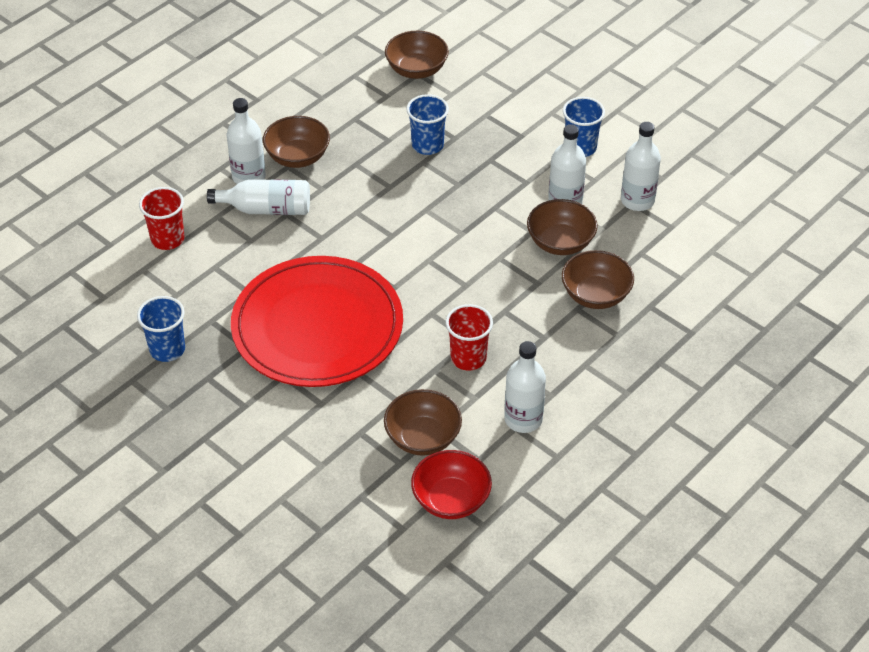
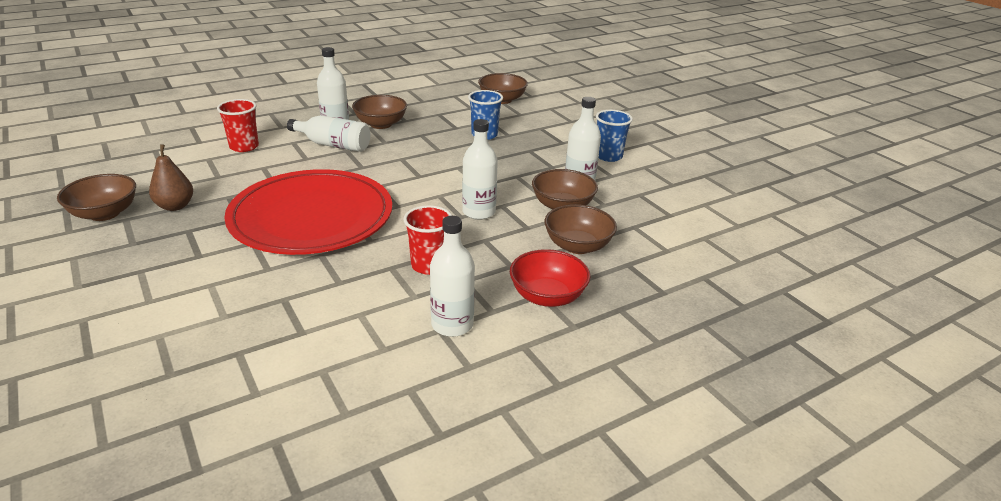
camera: 15 degrees right, 15 degrees down
blue cup [137,296,185,362] -> brown pear [149,144,193,211]
brown bowl [384,389,462,455] -> brown bowl moved to [57,174,136,221]
red bowl [411,450,492,519] -> red bowl moved to [510,249,590,307]
white bottle [621,122,661,211] -> white bottle moved to [462,119,498,220]

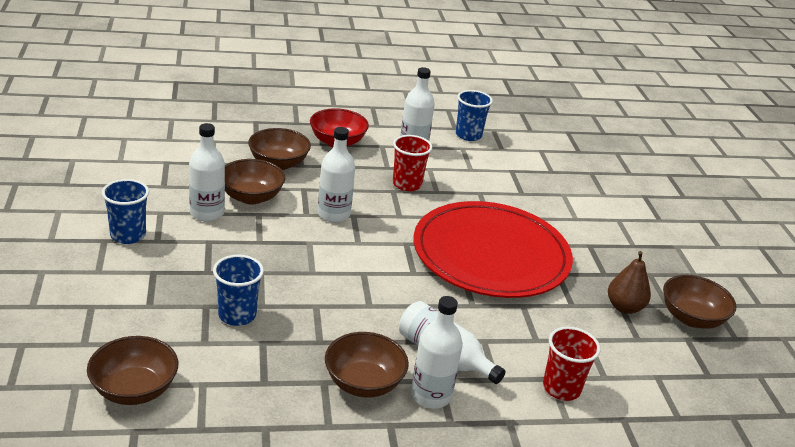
camera: 160 degrees left, 0 degrees up
none -> blue cup [456,90,493,141]

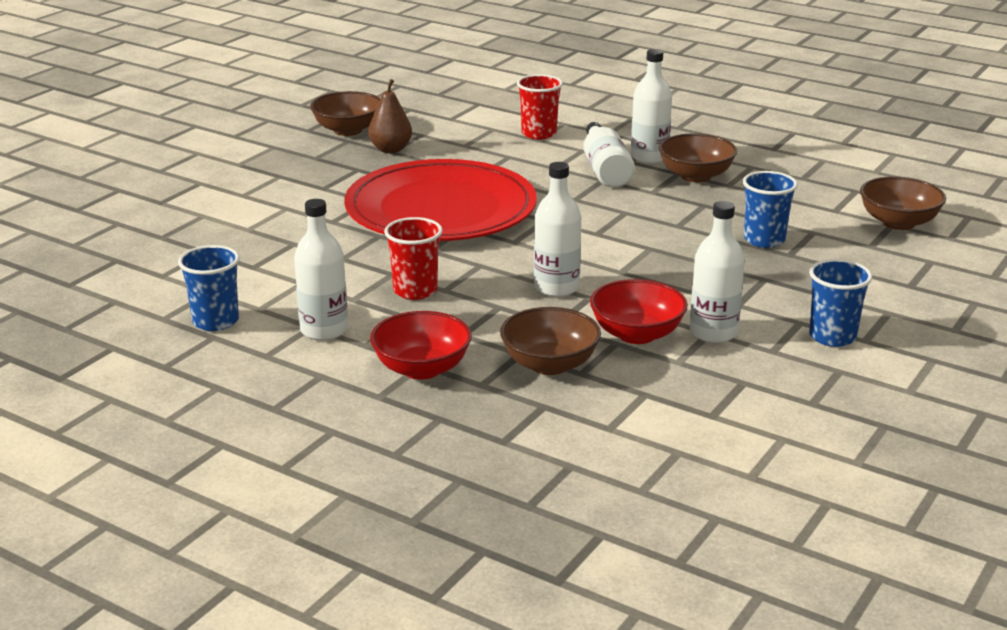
camera: 135 degrees left, 5 degrees down
brown bowl [225,159,285,204] -> red bowl [590,279,688,344]

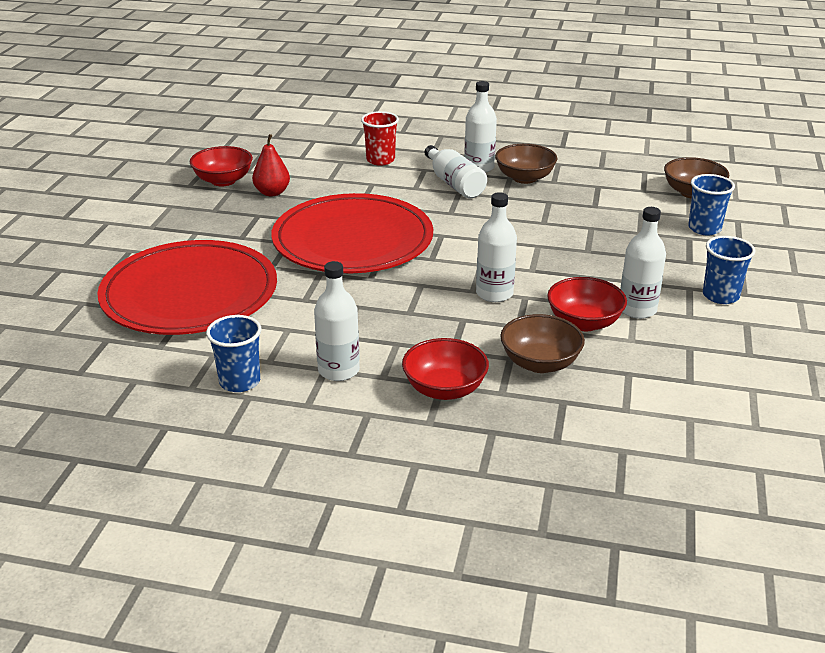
camera: 20 degrees left, 5 degrees up
brown bowl [310,91,380,136] -> red bowl [190,146,253,186]
brown pear [368,79,412,153] -> red pear [252,134,290,197]
red cup [384,217,443,300] -> none
blue cup [743,171,798,248] -> blue cup moved to [688,174,735,235]
none -> red plate [97,240,277,335]

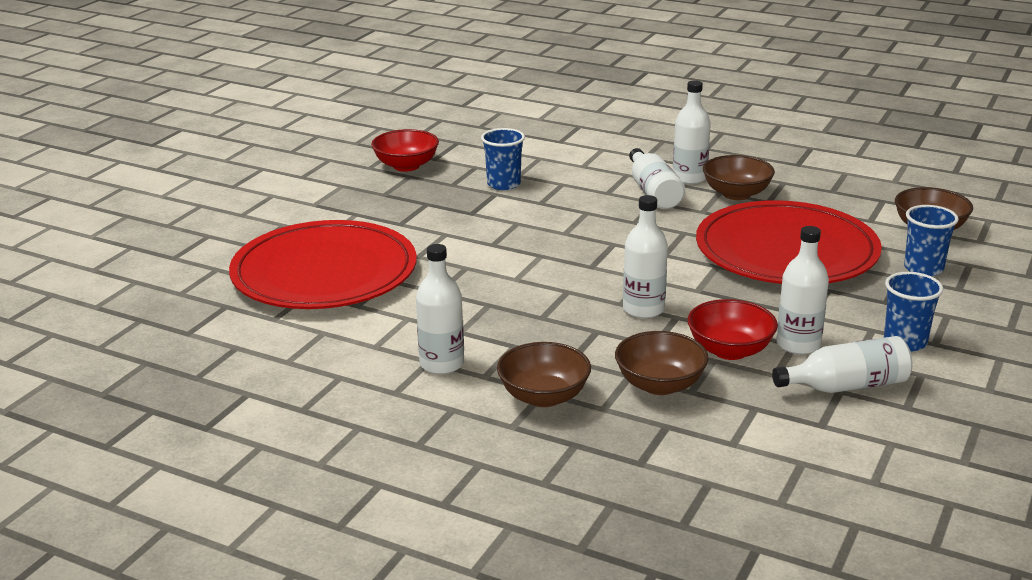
camera: 15 degrees right, 5 degrees down
blue cup [206,315,261,392] -> blue cup moved to [481,128,525,190]
red pear [252,134,290,197] -> none
red plate [272,193,433,273] -> red plate moved to [696,200,882,284]
red cup [361,111,399,166] -> none
red bowl [402,338,489,400] -> brown bowl [497,342,591,407]
none -> white bottle [772,336,913,393]

